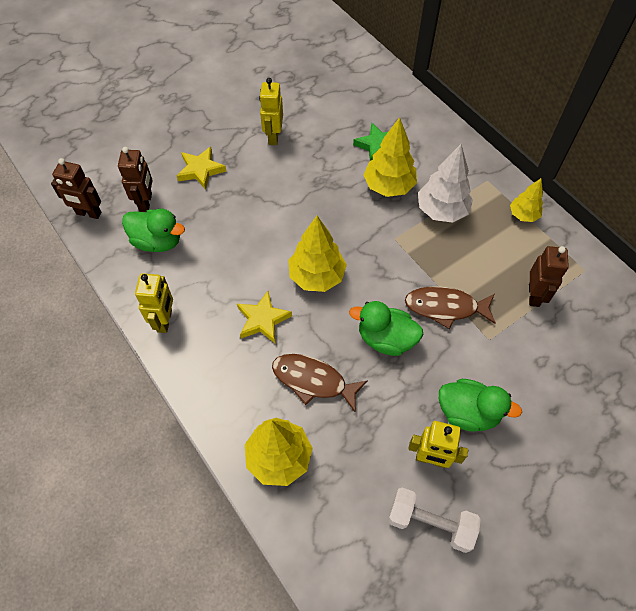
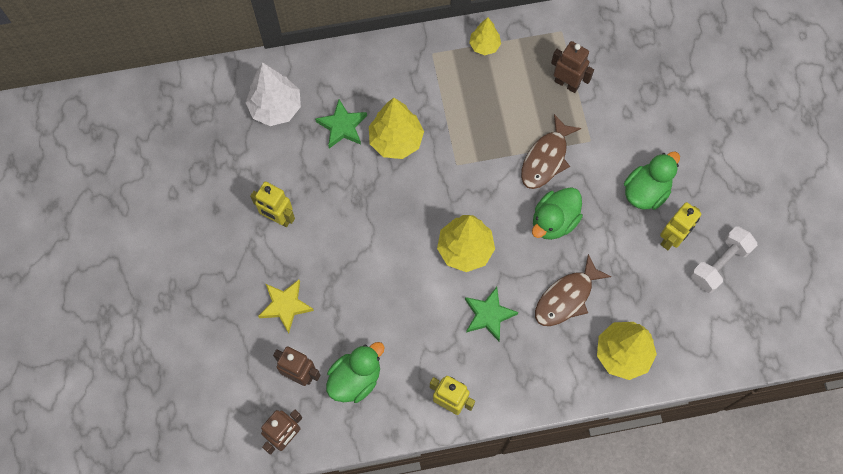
camera: 65 degrees left, 10 degrees up
yellow star [237,291,292,343] -> green star [465,287,518,341]
white tree [418,144,473,223] -> white tree moved to [246,62,301,126]

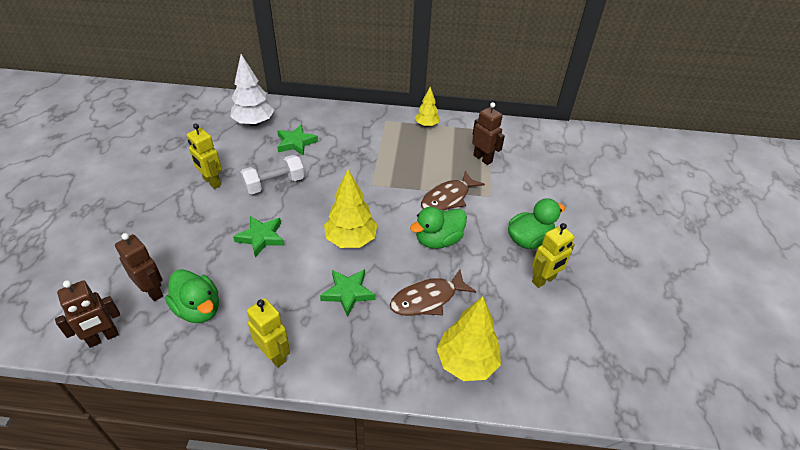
camera: 15 degrees right, 25 degrees down
yellow star [258,280,314,333] -> none
green duck [326,342,385,403] -> green duck turned 75 degrees clockwise [165,269,219,323]
yellow tree [369,98,424,159] -> none
white dumbbell [691,226,757,293] -> white dumbbell moved to [240,155,304,194]
none -> green star [233,216,284,257]

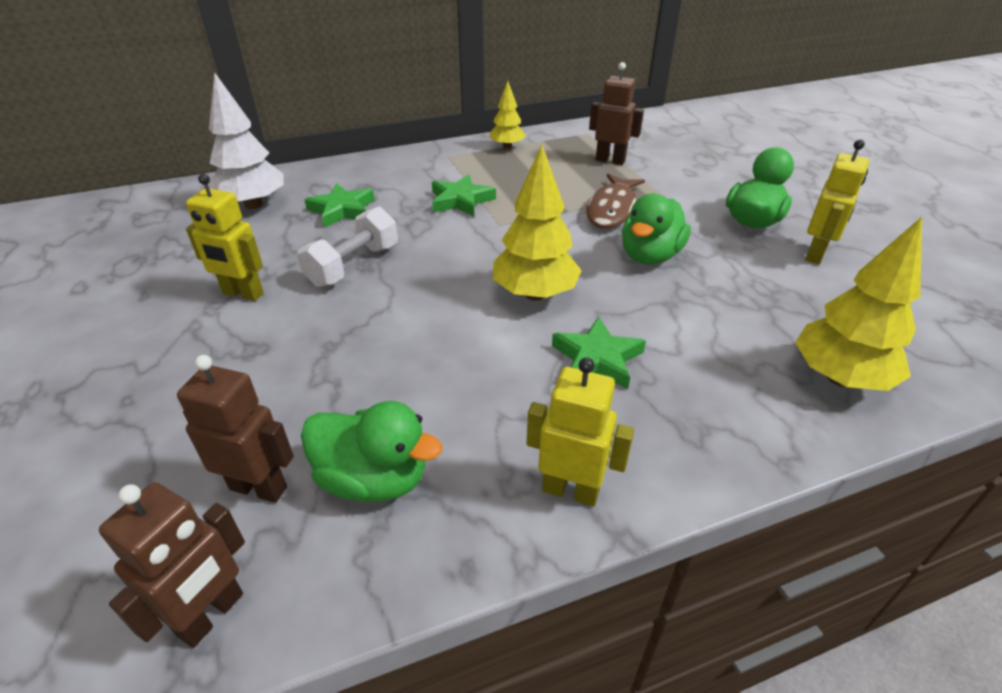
camera: 25 degrees left, 5 degrees down
green star [233,216,284,257] -> green star moved to [432,174,496,217]
brown fish [390,269,476,316] -> none

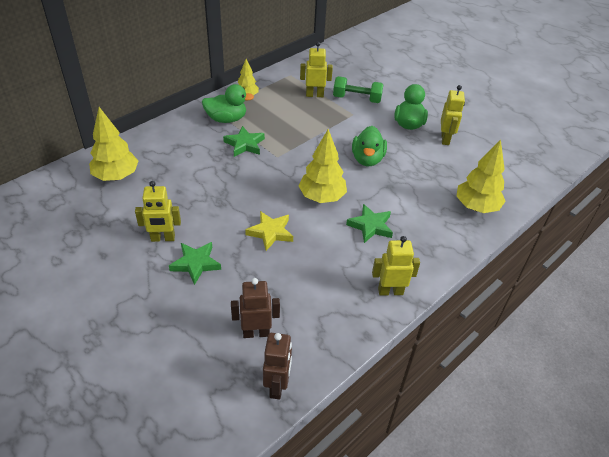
camera: 25 degrees left, 5 degrees up
white tree [209,72,284,209] -> yellow tree [89,107,138,181]
white dumbbell [297,206,398,287] -> none
green duck [301,401,442,502] -> green duck moved to [202,84,254,123]
green star [305,183,375,228] -> green star moved to [169,242,221,285]
brown fish [586,174,645,228] -> none
brown robot [589,62,644,165] -> yellow robot [300,42,333,97]
none -> yellow star [245,211,293,251]
none -> green dumbbell [333,76,384,103]

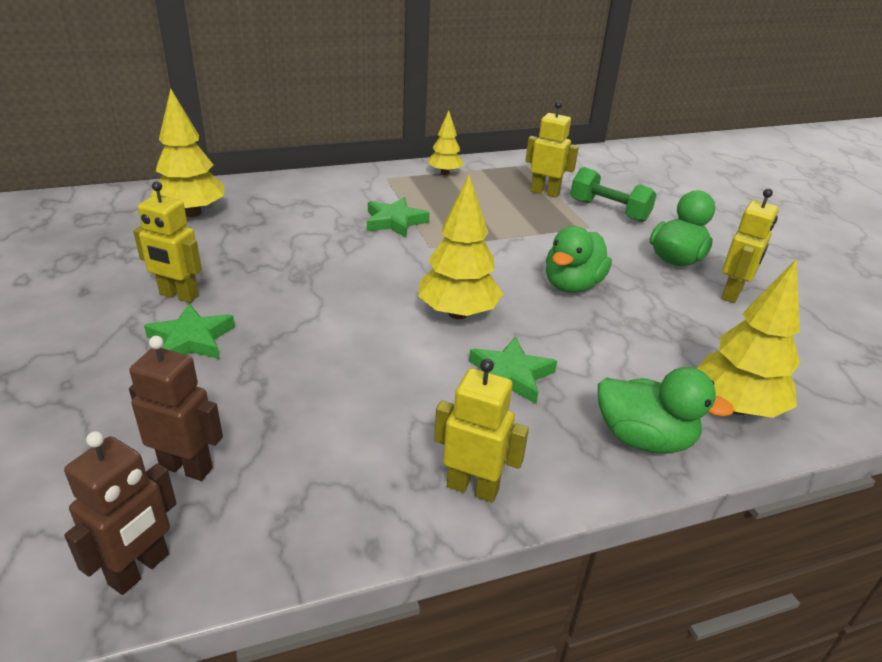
camera: 25 degrees right, 10 degrees down
green duck [202,84,254,123] -> green duck moved to [598,367,734,454]
yellow star [245,211,293,251] -> none

